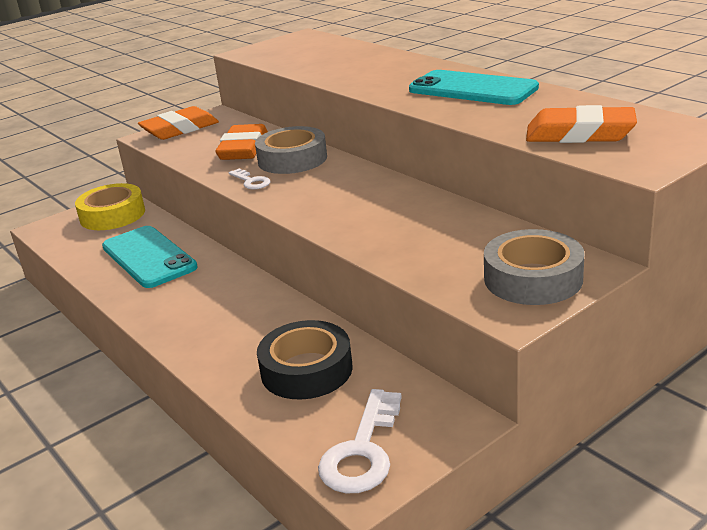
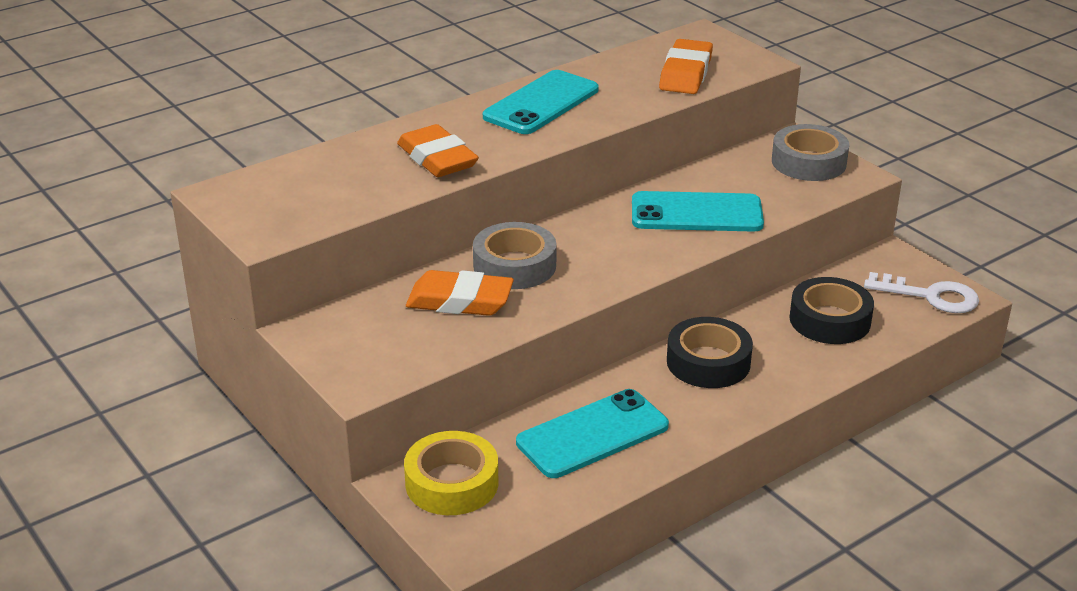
camera: 90 degrees left, 5 degrees up
orange eraser [138,106,219,140] -> orange eraser moved to [397,124,479,177]
white key [229,169,270,190] -> none
none -> turquoise phone [632,191,764,232]
none -> black tape [667,317,753,388]

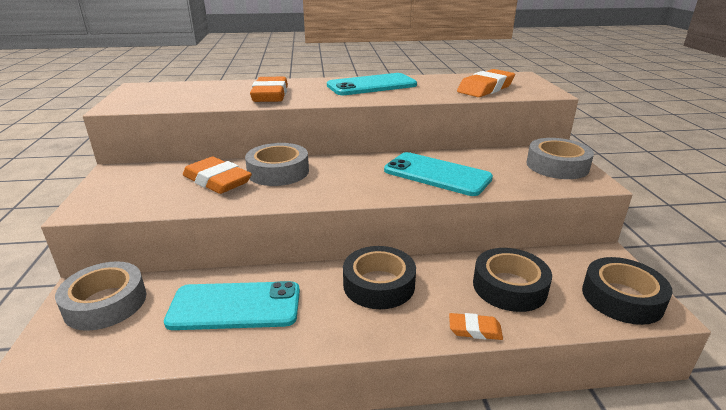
camera: 30 degrees right, 5 degrees down
yellow tape [404,431,499,515] -> grey tape [55,261,146,331]
white key [864,272,979,313] -> black tape [582,257,673,325]
none -> orange eraser [449,313,503,340]

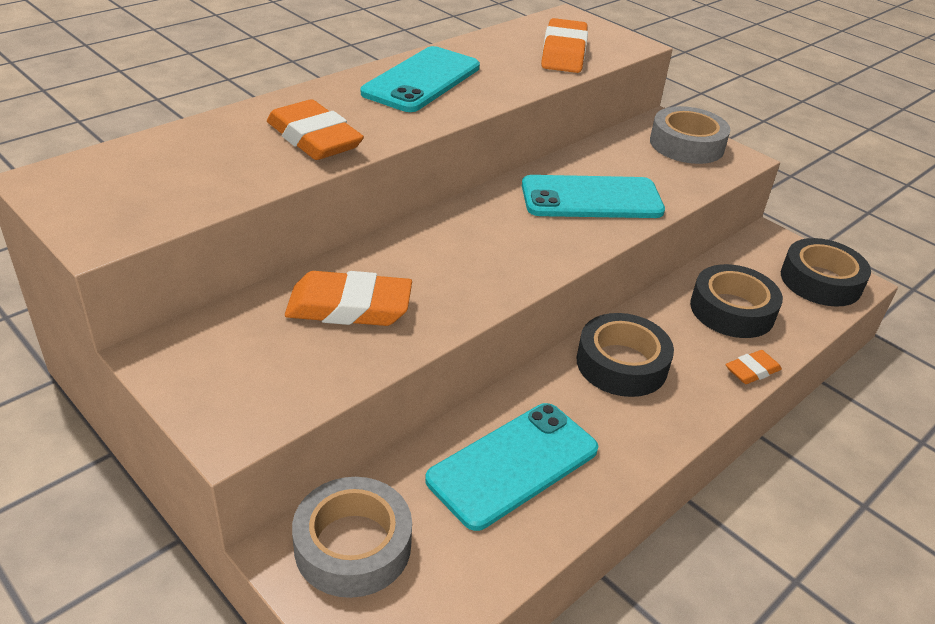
camera: 40 degrees left, 10 degrees up
grey tape [245,143,309,186] -> none

